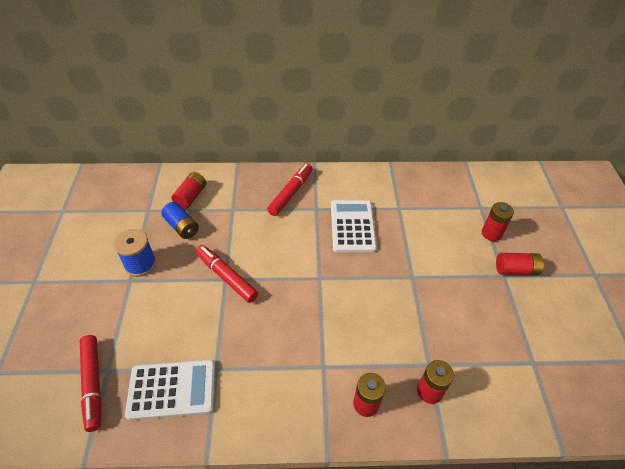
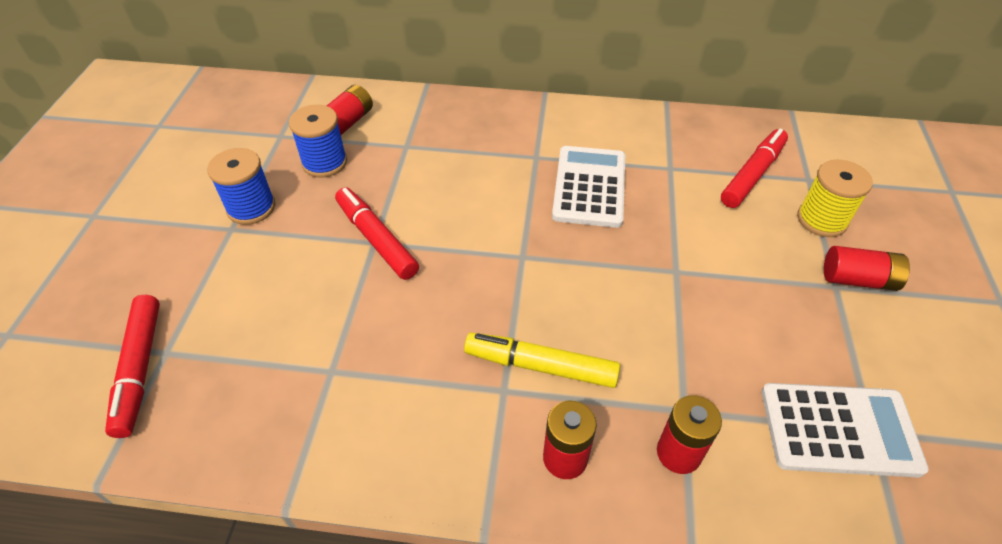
camera: 10 degrees right, 0 degrees up
white calculator [125,360,215,420] -> white calculator moved to [761,383,929,478]
blue battery [161,202,199,239] -> blue spool [289,105,347,177]
red marker [267,164,313,216] -> red marker moved to [721,129,788,208]
red battery [482,202,514,241] -> yellow spool [797,160,873,237]
none -> yellow marker [464,333,620,388]

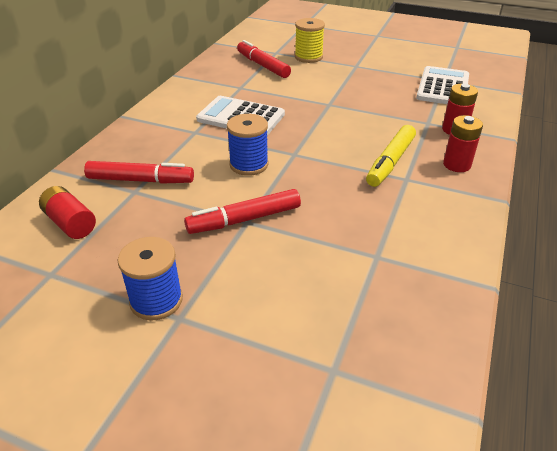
camera: 75 degrees left, 10 degrees down
red marker [105,295,160,438] -> red marker moved to [84,161,194,184]
blue spool [289,105,347,177] -> blue spool moved to [227,114,268,176]
red battery [824,246,910,291] -> none

